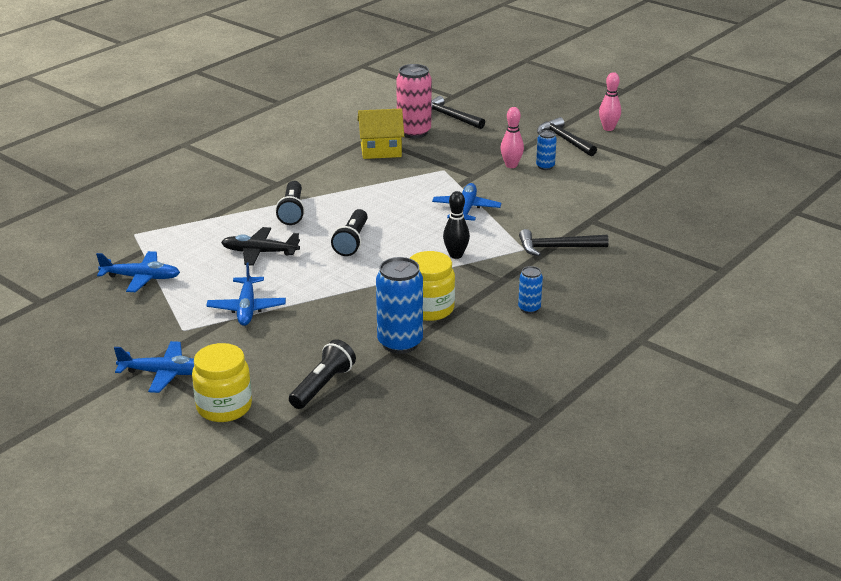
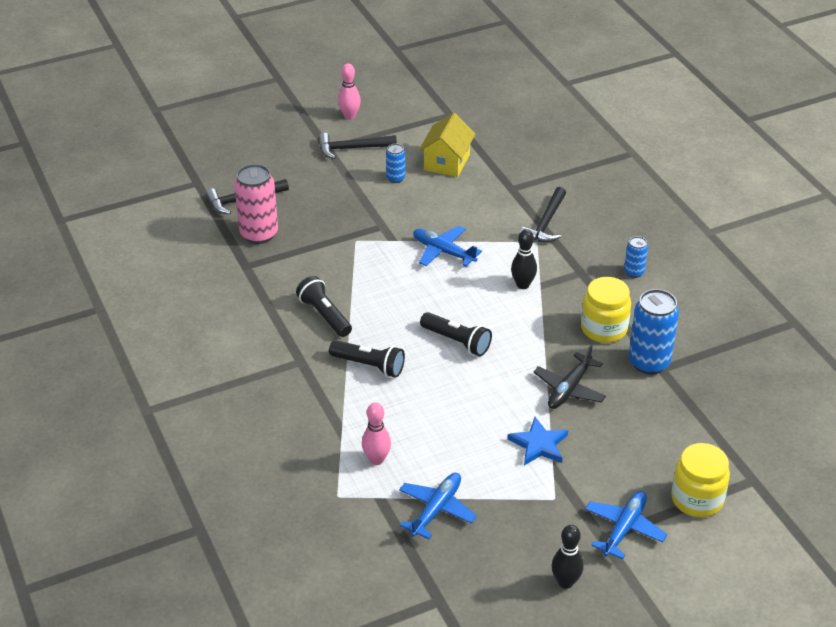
camera: 65 degrees left, 10 degrees up
blue plane [207,262,286,326] -> blue star [507,417,568,465]
black plane [221,227,300,266] -> black plane moved to [533,344,606,409]
black flashlight [289,339,356,409] -> black flashlight moved to [296,276,352,337]
yellow house [357,108,404,159] -> yellow house moved to [419,113,475,177]
pink bowling pin [501,107,524,168] -> pink bowling pin moved to [362,402,391,465]
none -> black bowling pin [552,525,584,589]

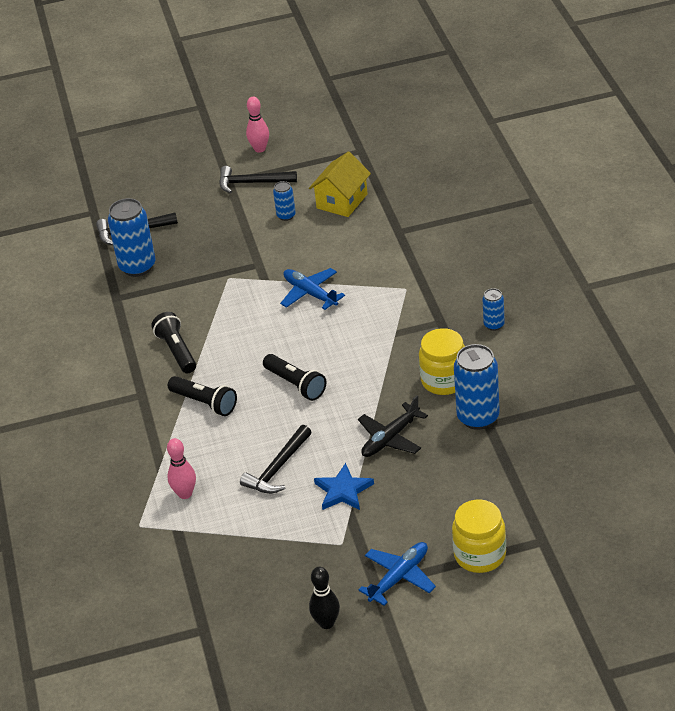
camera: 15 degrees right, 0 degrees up
pink can [234,164,278,244] -> blue can [108,198,155,277]
blue plane [399,473,477,539] -> none
black bowling pin [511,229,537,289] -> none
black hammer [520,187,566,242] -> black hammer moved to [240,425,312,494]

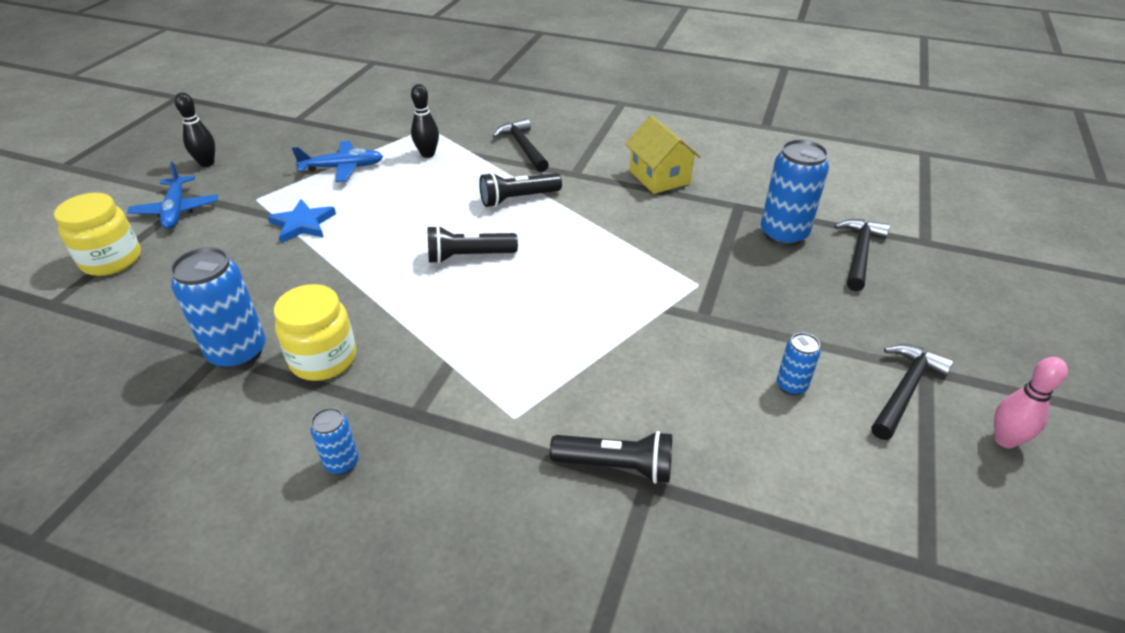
camera: 120 degrees right, 0 degrees up
black flashlight [151,312,196,373] -> black flashlight moved to [550,431,672,484]
pink bowling pin [167,438,196,499] -> black bowling pin [411,84,439,158]
black hammer [240,425,312,494] -> black hammer moved to [493,118,549,172]
blue plane [280,268,345,310] -> blue plane moved to [292,141,383,182]
yellow house [309,151,371,217] -> yellow house moved to [625,115,701,194]
black plane [358,395,428,457] -> none

